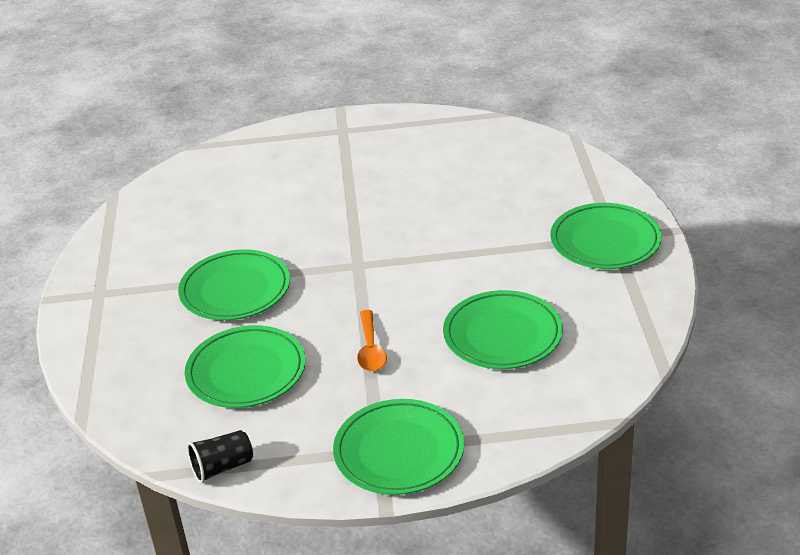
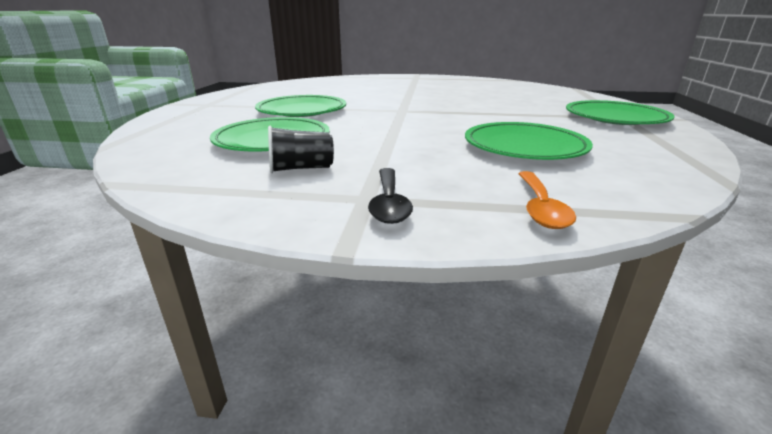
camera: 10 degrees right, 10 degrees down
black cup [187,430,253,483] -> black cup moved to [268,126,334,173]
green plate [333,399,464,495] -> black spoon [368,168,413,224]
orange spoon [357,310,387,372] -> orange spoon moved to [518,171,576,229]

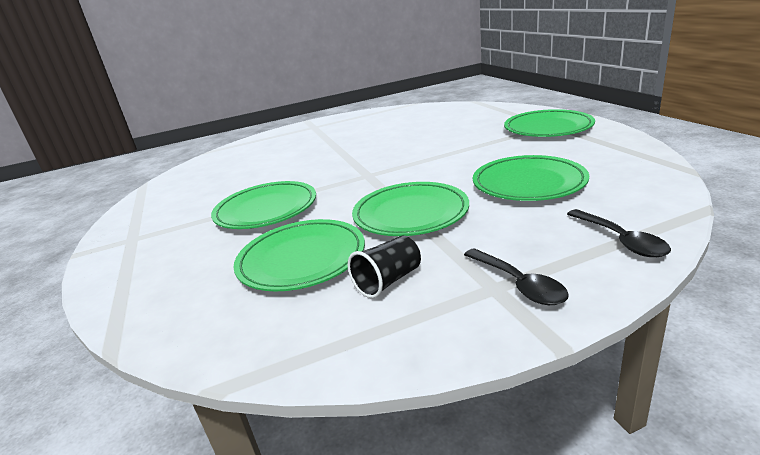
camera: 25 degrees left, 0 degrees up
orange spoon [518,171,576,229] -> black spoon [567,209,671,257]
none -> green plate [352,182,469,236]

